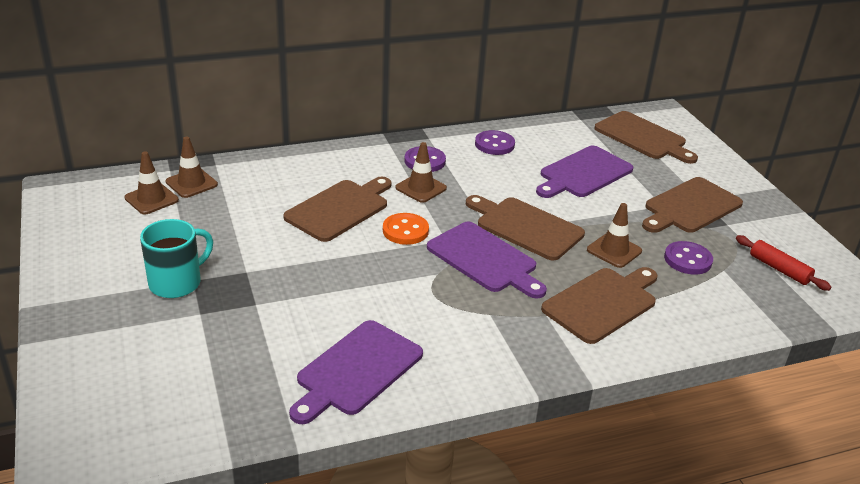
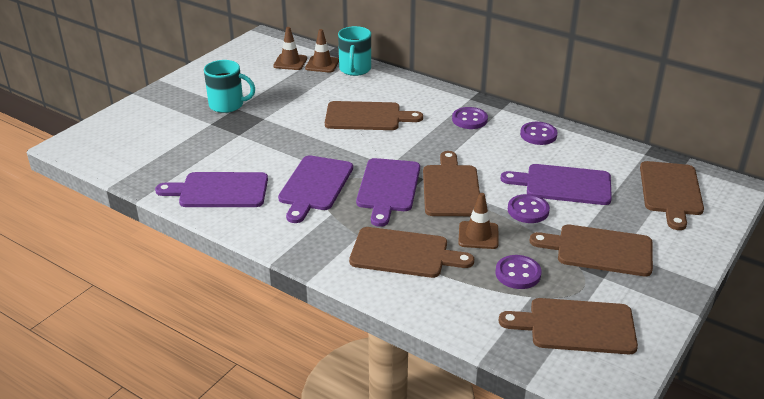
camera: 55 degrees right, 0 degrees up
orange button [383,213,429,245] -> none
brown traffic cone [395,142,447,203] -> none
red rolling pin [736,235,832,291] -> brown cutting board [498,298,638,354]
none -> purple cutting board [278,155,353,223]
none -> turquoise mug [338,26,371,76]
none -> purple button [508,194,550,223]

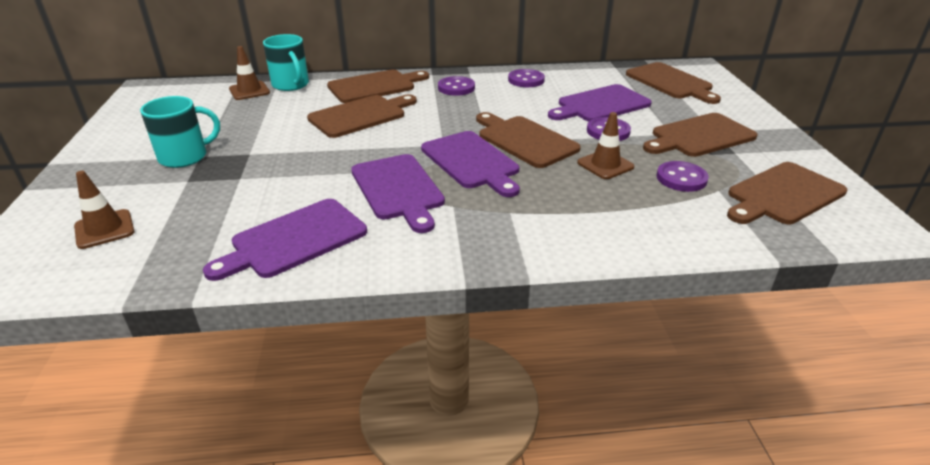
camera: 40 degrees left, 0 degrees up
brown traffic cone [273,27,307,70] -> brown traffic cone moved to [74,171,135,249]
brown cutting board [349,227,474,278] -> brown cutting board moved to [327,69,429,103]

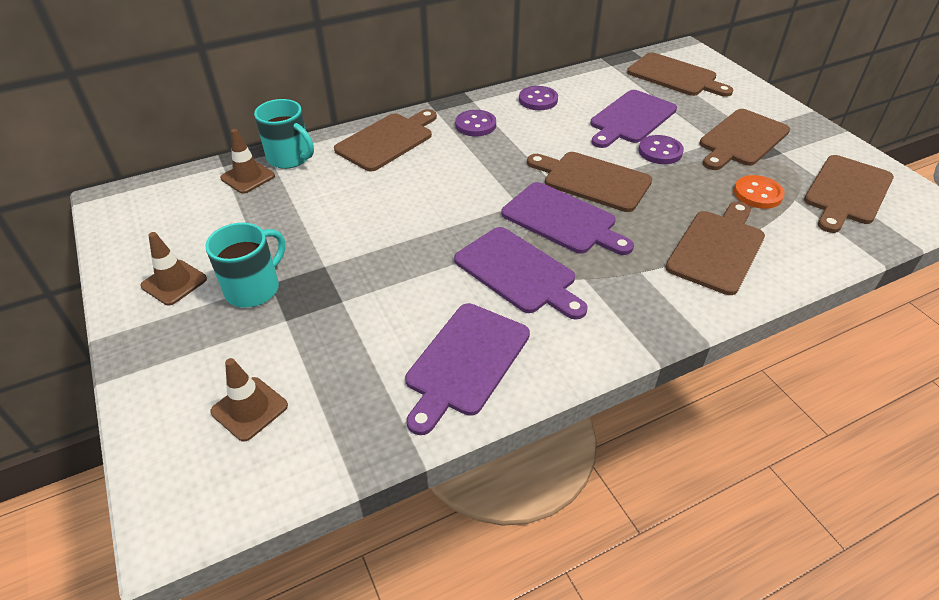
camera: 20 degrees left, 10 degrees up
brown cutting board [307,95,417,138] -> brown cutting board moved to [665,201,765,295]
brown traffic cone [577,112,635,179] -> brown traffic cone moved to [140,232,207,305]
purple button [656,161,709,192] -> orange button [734,175,785,209]

